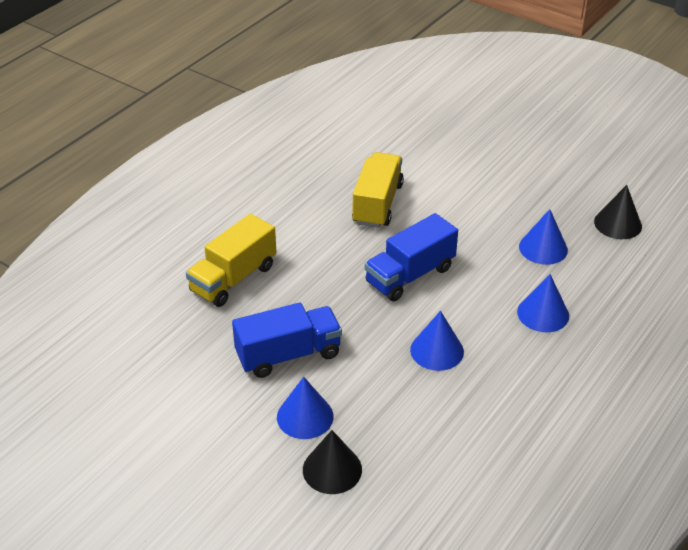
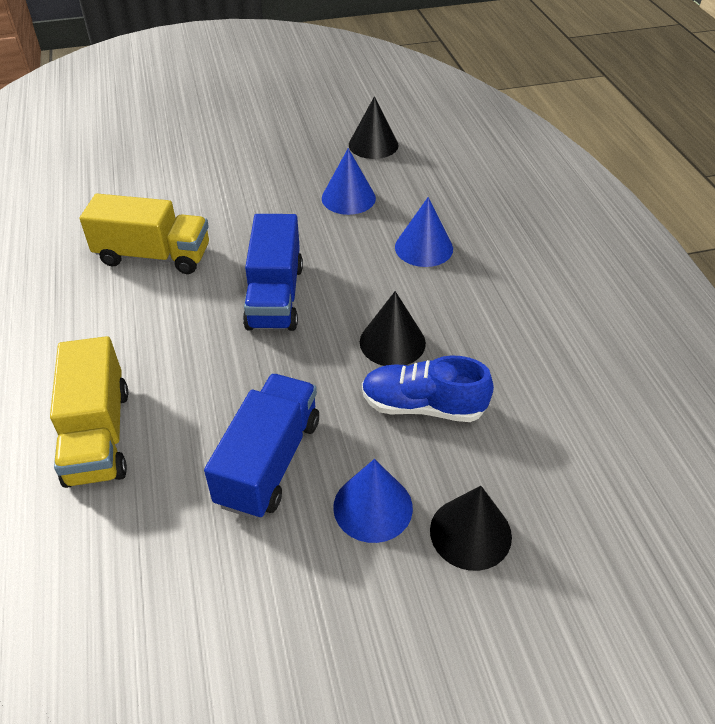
camera: 50 degrees left, 5 degrees up
yellow truck [352,152,404,228] -> yellow truck turned 135 degrees clockwise [80,194,209,274]
blue cone [410,311,464,371] -> black cone [360,291,426,366]
none -> blue shoe [362,355,494,422]

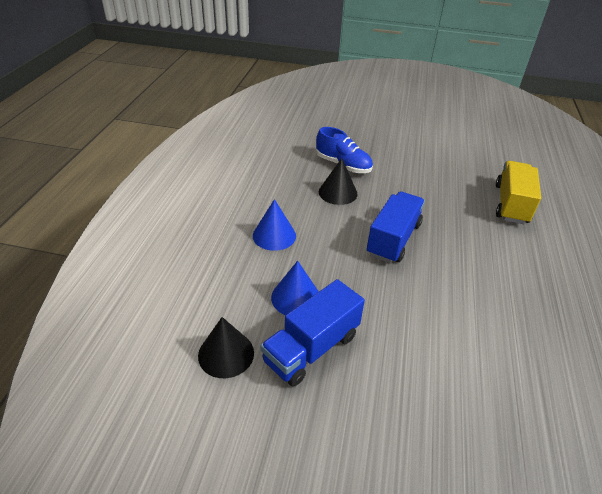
camera: 155 degrees left, 5 degrees down
yellow truck [80,194,209,274] -> none
blue truck [204,374,319,519] -> blue truck moved to [261,279,365,387]
blue cone [333,459,413,543] -> none
black cone [430,486,512,571] -> none

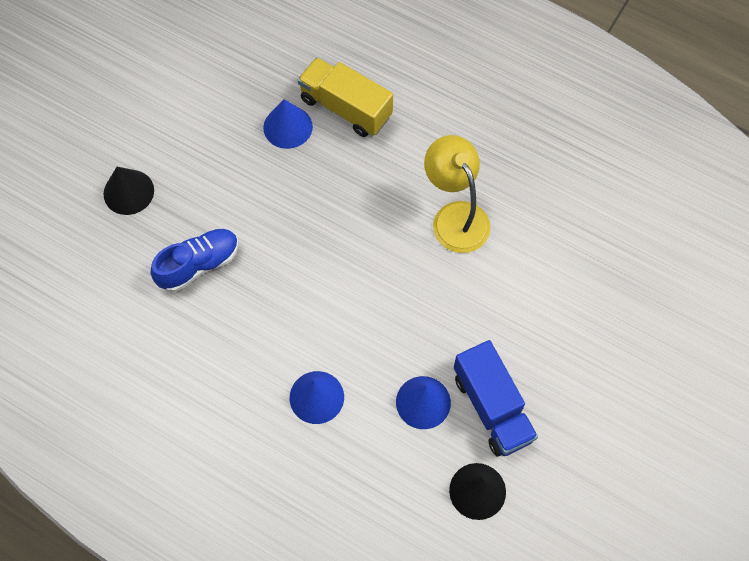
camera: 70 degrees left, 25 degrees up
black cone [319,158,358,205] -> black cone moved to [103,167,154,215]
blue truck [367,191,425,263] -> none
none -> blue cone [263,99,313,149]
none -> yellow lamp [424,135,491,253]

